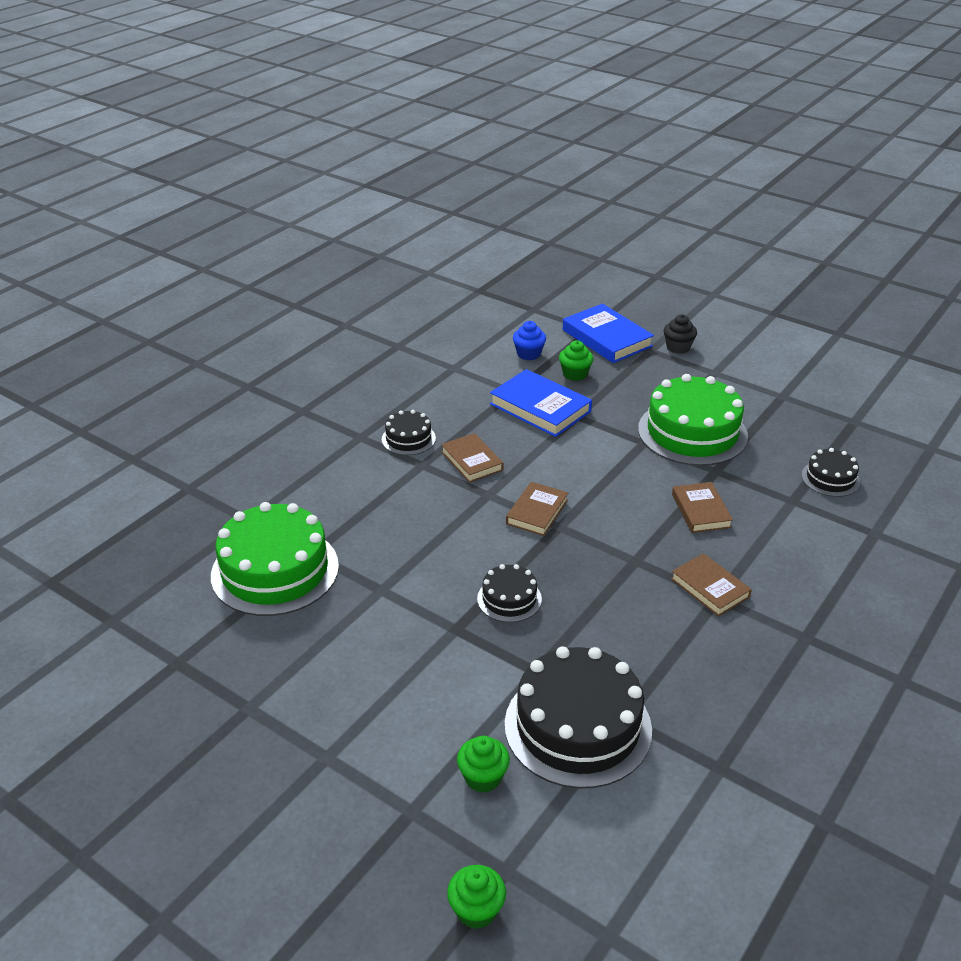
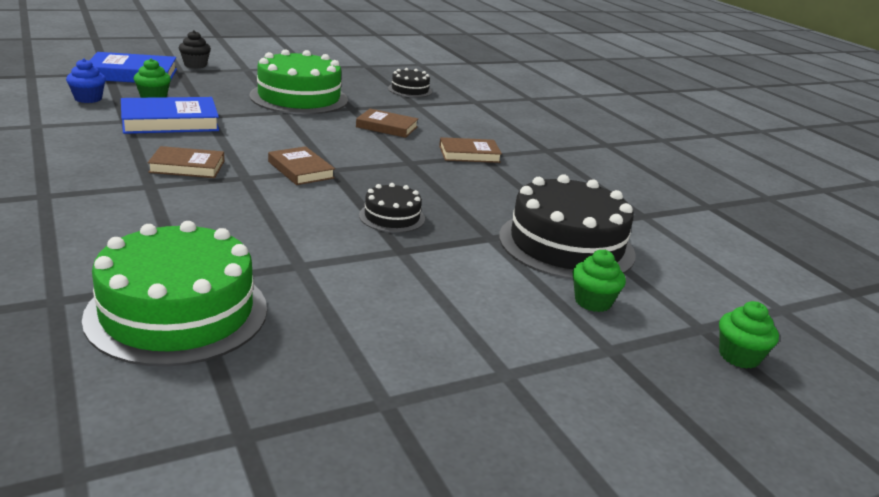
camera: 65 degrees left, 10 degrees down
black cake [382,410,436,455] -> none

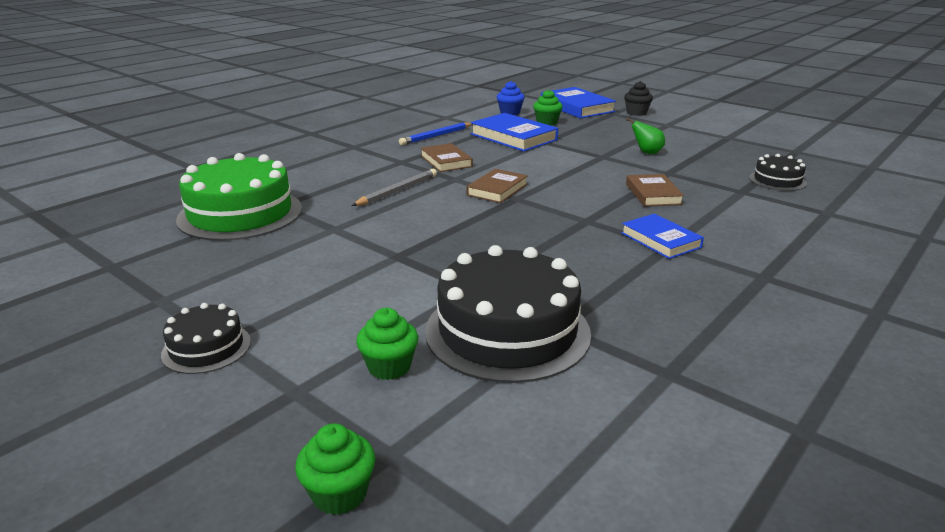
camera: 70 degrees right, 0 degrees up
green cake [250,49,348,114] -> green pear [626,118,665,154]
black cake [359,183,425,233] -> black cake moved to [161,303,251,374]
brown book [439,137,502,163] -> blue book [621,214,704,259]
none -> grey pencil [351,169,437,206]
none -> blue pencil [399,122,472,145]

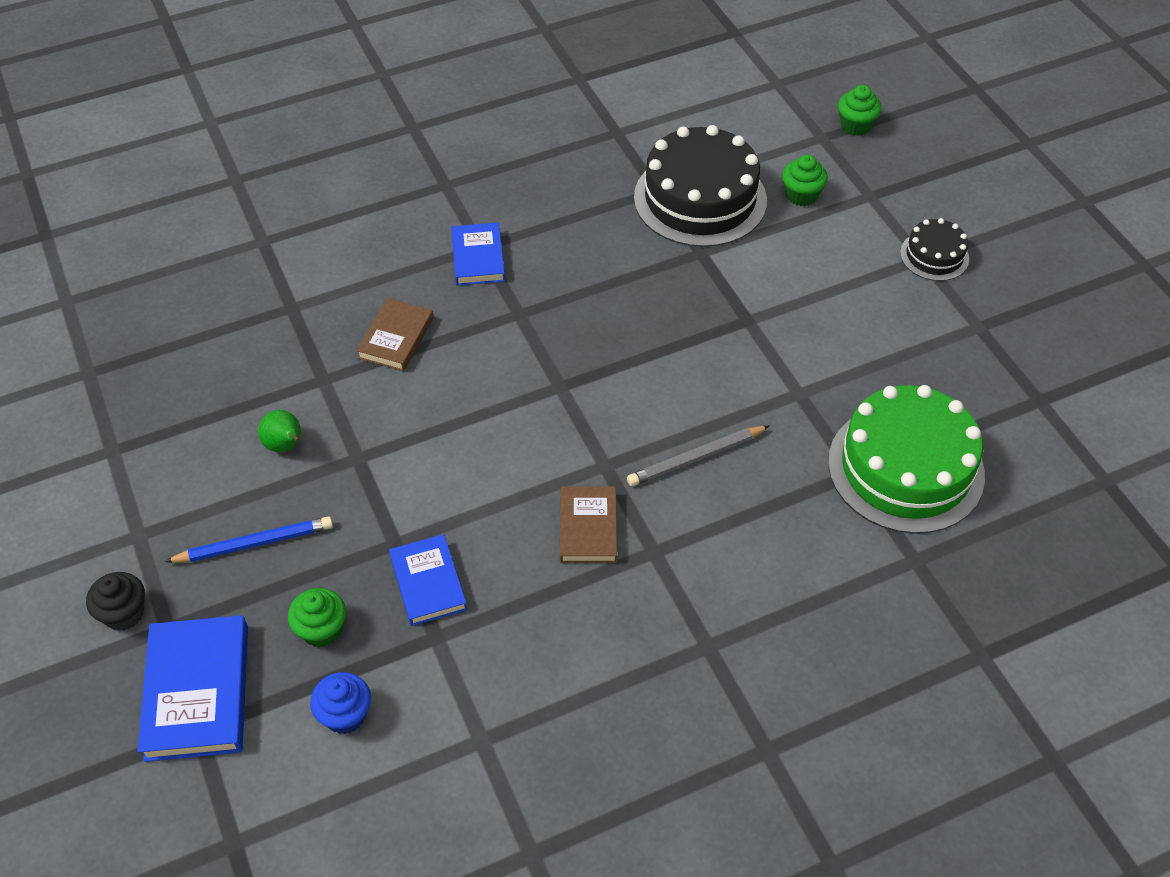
camera: 155 degrees left, 25 degrees up
blue pencil [399,122,472,145] -> blue pencil moved to [164,516,333,563]
brown book [466,169,528,203] -> none
blue book [471,113,558,152] -> blue book [389,534,467,626], size x0.64
black cake [749,154,807,191] -> none

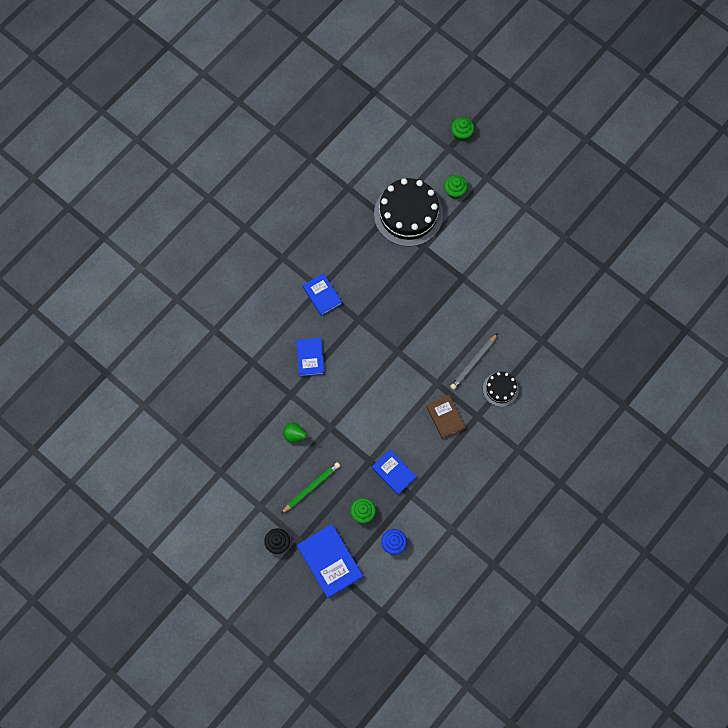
camera: 25 degrees left, 20 degrees up
blue pencil [164,516,333,563] -> green pencil [281,462,340,514]
brown book [356,298,434,371] -> blue book [296,338,325,377]
green cake [828,385,985,534] -> none
black cake [900,218,969,281] -> black cake moved to [483,372,519,407]

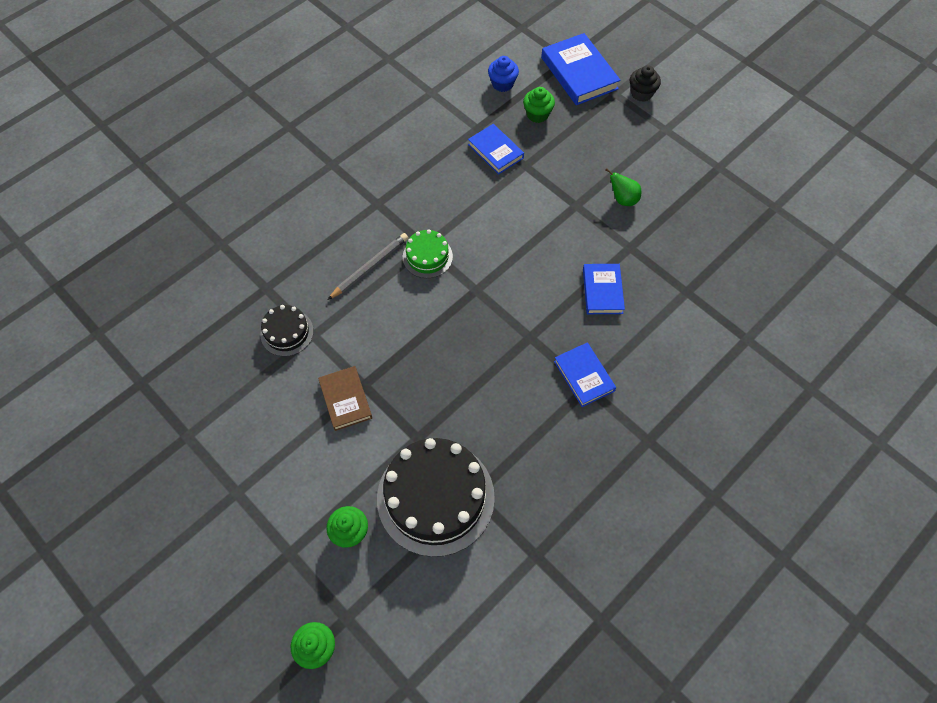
camera: 175 degrees left, 10 degrees down
green pencil [281,462,340,514] -> none
brown book [426,395,465,439] -> brown book moved to [318,366,372,431]
black cake [483,372,519,407] -> black cake moved to [260,305,314,356]
none -> green cake [403,229,453,278]

